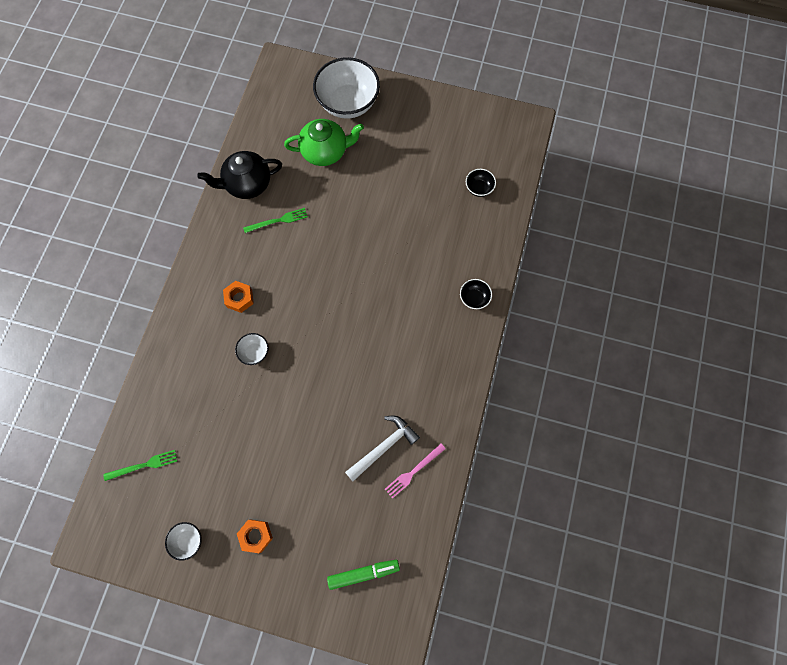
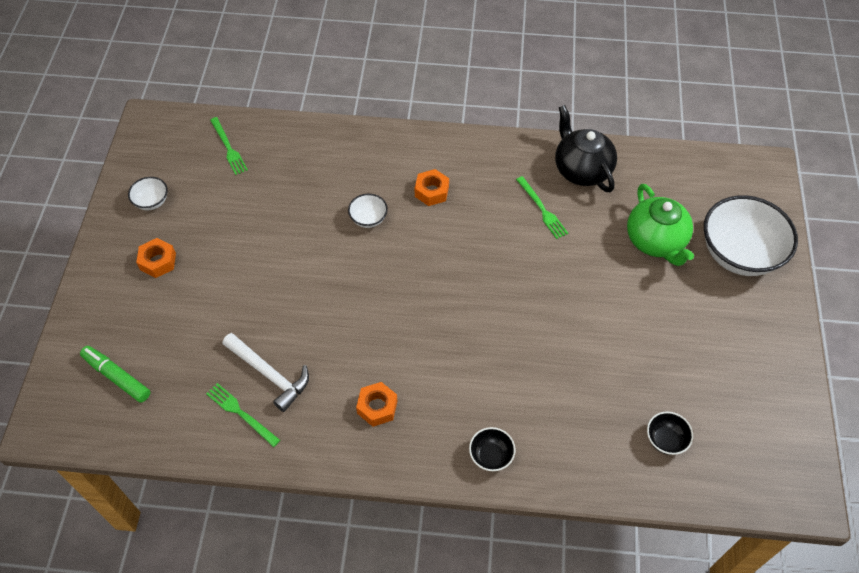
camera: 80 degrees right, 15 degrees down
green marker [327,560,400,590] -> green marker turned 150 degrees clockwise [80,346,151,403]
pink fork [385,444,446,499] -> green fork [206,383,280,447]
none -> orange nut [356,382,397,427]

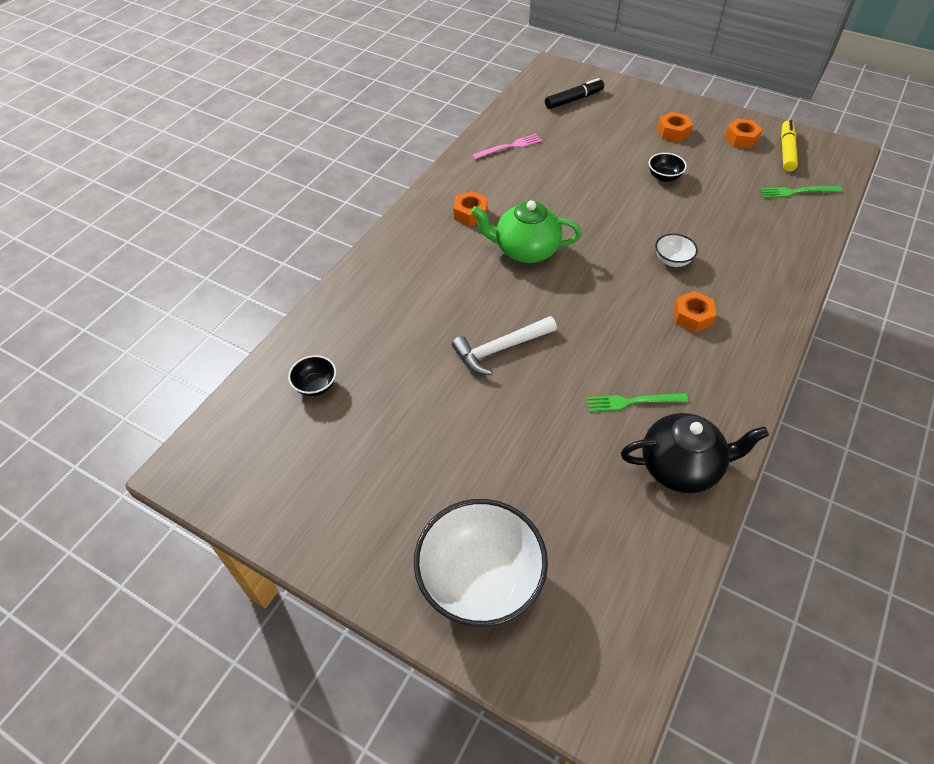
camera: 115 degrees right, 5 degrees down
green marker [80,346,151,403] -> black marker [545,78,604,109]
white bowl [128,177,168,210] -> orange nut [725,119,763,149]
green fork [206,383,280,447] -> pink fork [472,134,542,159]
white hammer [223,333,309,412] -> white hammer moved to [452,316,557,375]
black bowl [469,427,516,471] -> black bowl moved to [649,153,687,182]
green teapot [627,184,694,266] -> green teapot moved to [471,200,581,263]
none -> yellow marker [781,120,798,172]

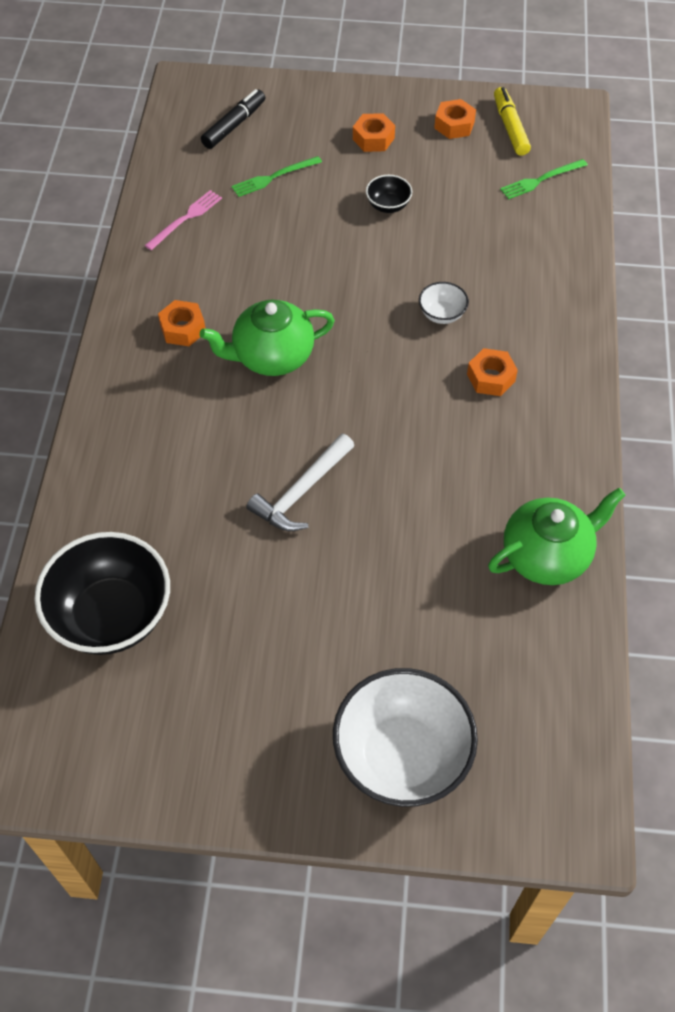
camera: 25 degrees left, 5 degrees up
black bowl [288,355,336,396] -> black bowl [34,532,170,655], size x2.24
green fork [586,393,689,412] -> green fork moved to [232,156,322,197]
black teapot [621,413,769,493] -> green teapot [488,488,625,585]

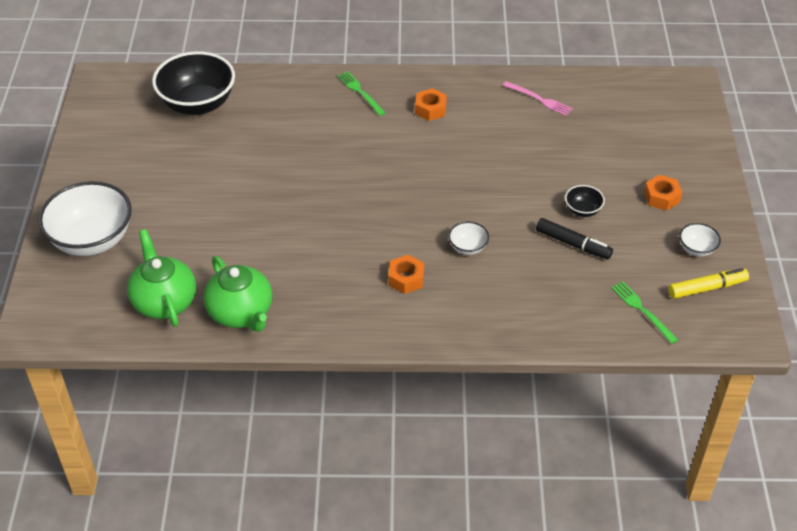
camera: 85 degrees right, 10 degrees down
green teapot [200,299,335,376] -> green teapot moved to [127,229,196,327]
black marker [201,89,265,149] -> black marker moved to [536,218,613,260]
green fork [232,156,322,197] -> green fork moved to [338,71,386,116]
white hammer [246,433,354,531] -> none
orange nut [434,99,476,139] -> white bowl [680,223,721,257]

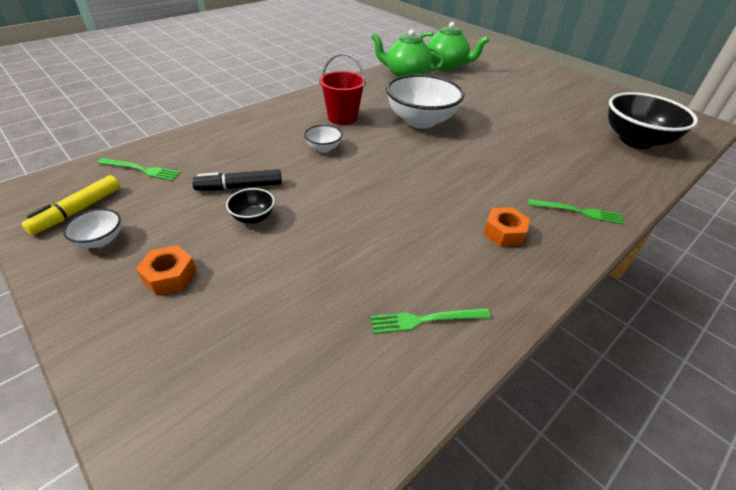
camera: 135 degrees right, 5 degrees down
white bowl [38,181,132,256] -> white bowl moved to [386,74,464,129]
orange nut [388,255,424,294] -> red bucket [319,53,366,125]
pink fork [503,81,573,116] -> green fork [370,308,491,334]

